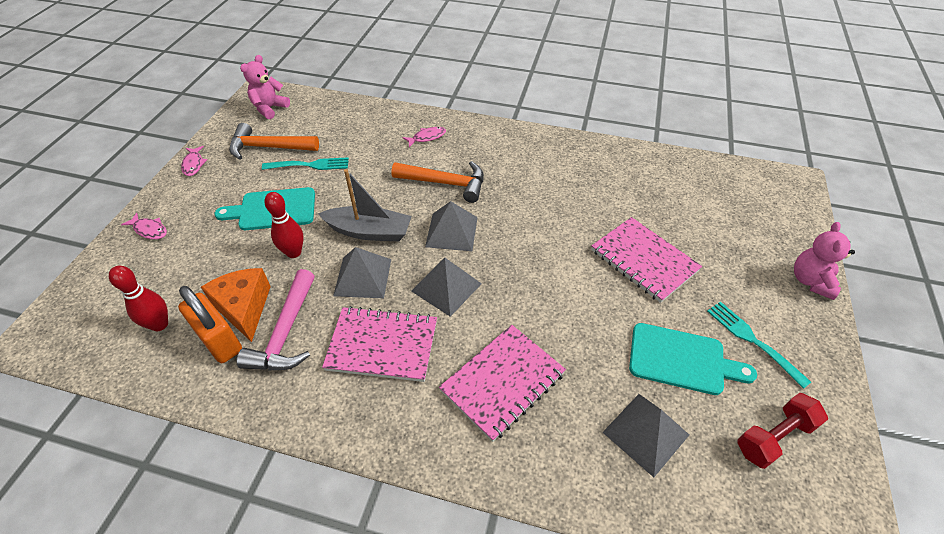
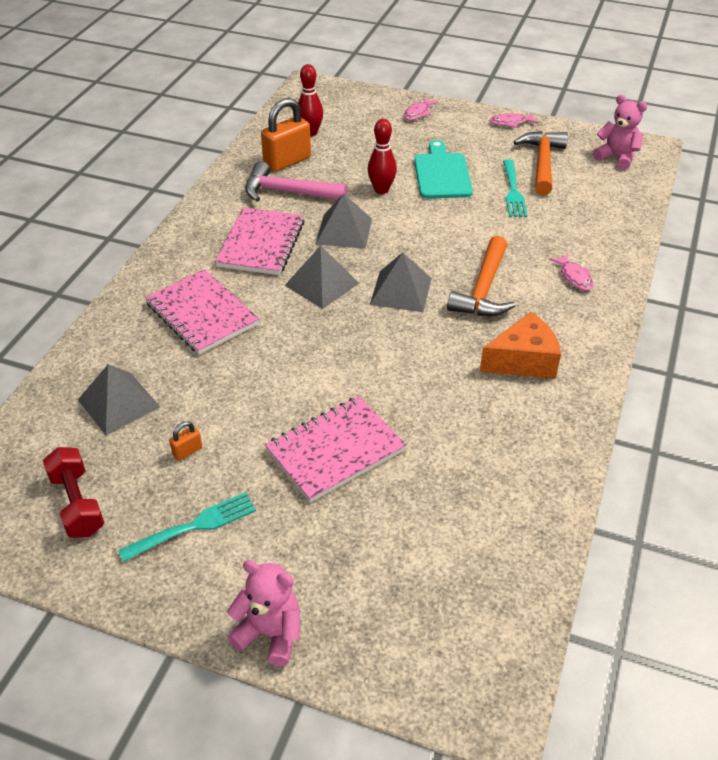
camera: 95 degrees right, 5 degrees down
orange cheese [201,268,271,342] -> orange cheese moved to [480,312,561,379]
grey boat [318,169,412,241] -> none
turquoise cutting board [629,323,757,395] -> orange padlock [169,422,202,461]

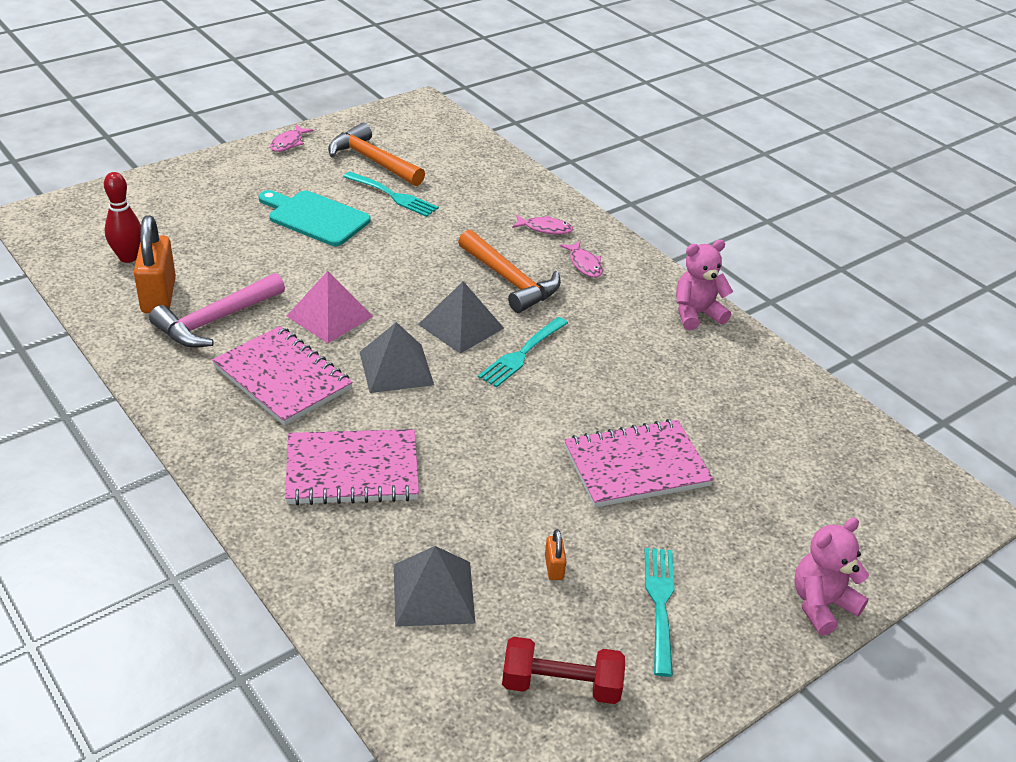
camera: 60 degrees left, 5 degrees down
pink notebook [265,396,406,503] -> pink notebook turned 75 degrees clockwise [564,419,714,508]
grey pyramid [316,193,372,249] -> pink pyramid [287,271,373,343]
red bowling pin [367,119,397,194] -> none
pink fish [404,97,438,120] -> pink fish moved to [560,241,603,278]
orange cheese [480,312,561,379] -> none
pink teddy bear [593,95,647,170] -> pink teddy bear moved to [676,240,733,330]
none -> turquoise fork [478,317,568,388]

